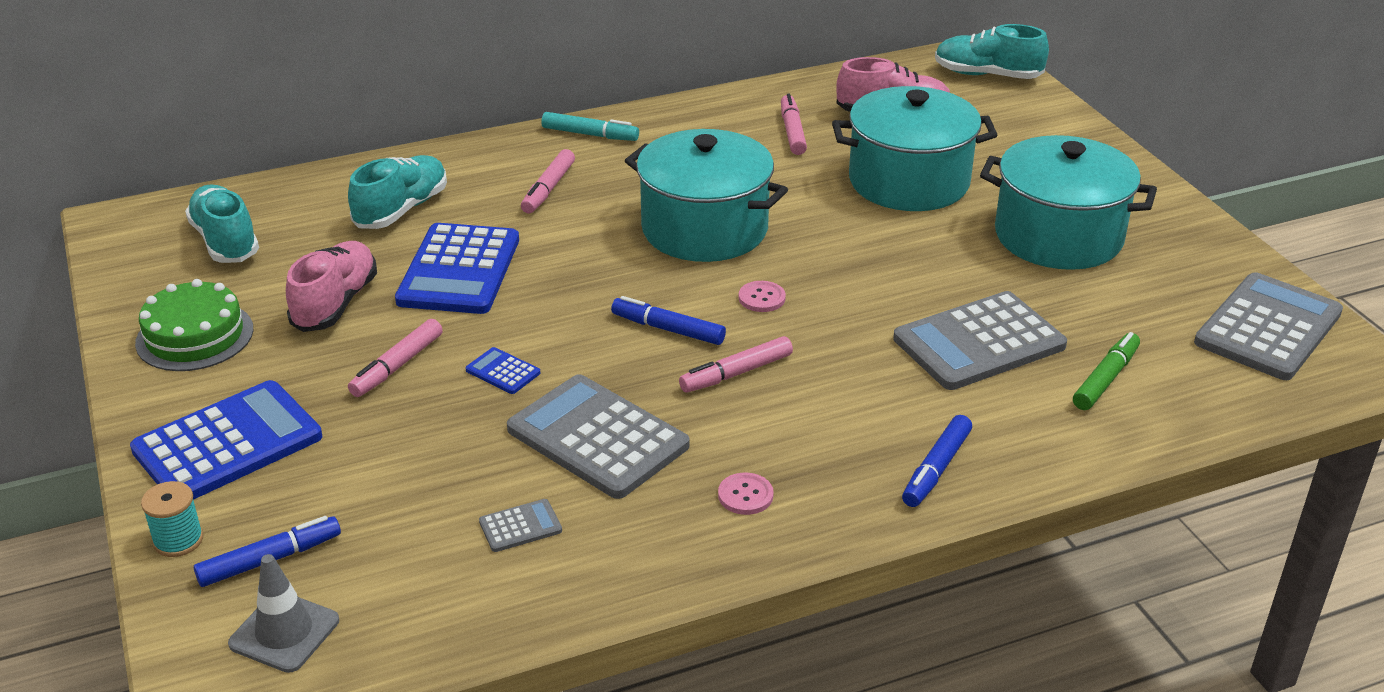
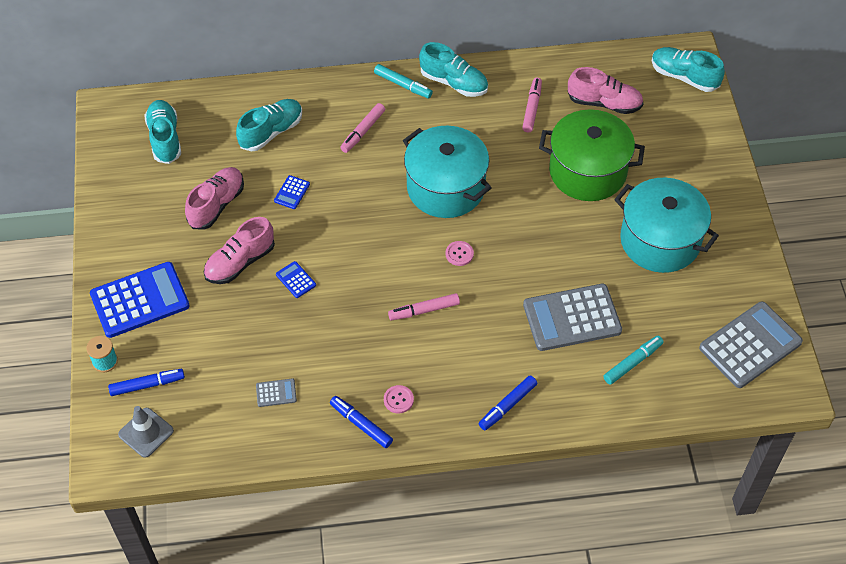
camera: 15 degrees right, 20 degrees up
green cake [135,279,253,371] -> none
pink marker [348,319,443,397] -> pink shoe [204,217,275,284]
blue calculator [395,223,519,314] -> blue calculator [274,175,310,209], size x0.43
grey calculator [507,374,690,499] -> none
blue marker [611,296,726,345] -> blue marker moved to [330,396,393,448]
turquoise pot [832,86,997,211] -> green pot [539,109,645,201]
green marker [1073,332,1140,410] -> turquoise marker [603,336,663,385]
none -> turquoise shoe [419,42,488,97]

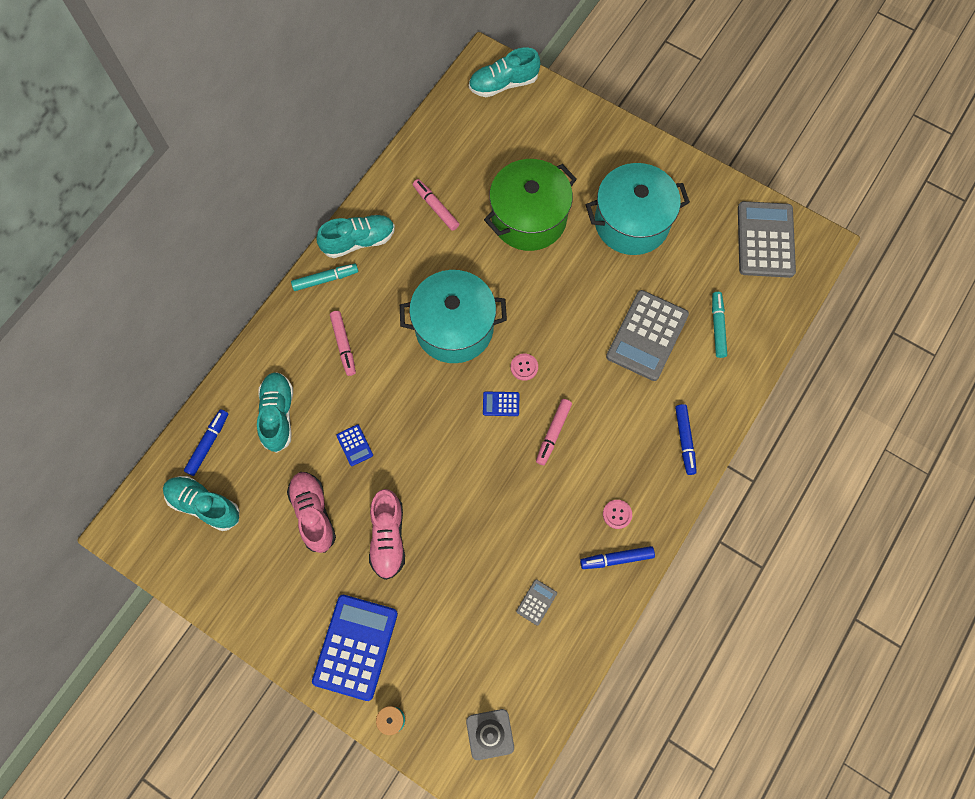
camera: 50 degrees left, 15 degrees up
blue marker [108,369,185,396] -> blue marker moved to [184,409,228,476]
blue calculator [276,261,316,298] -> blue calculator moved to [483,391,519,416]
pink shoe [568,67,644,114] -> none

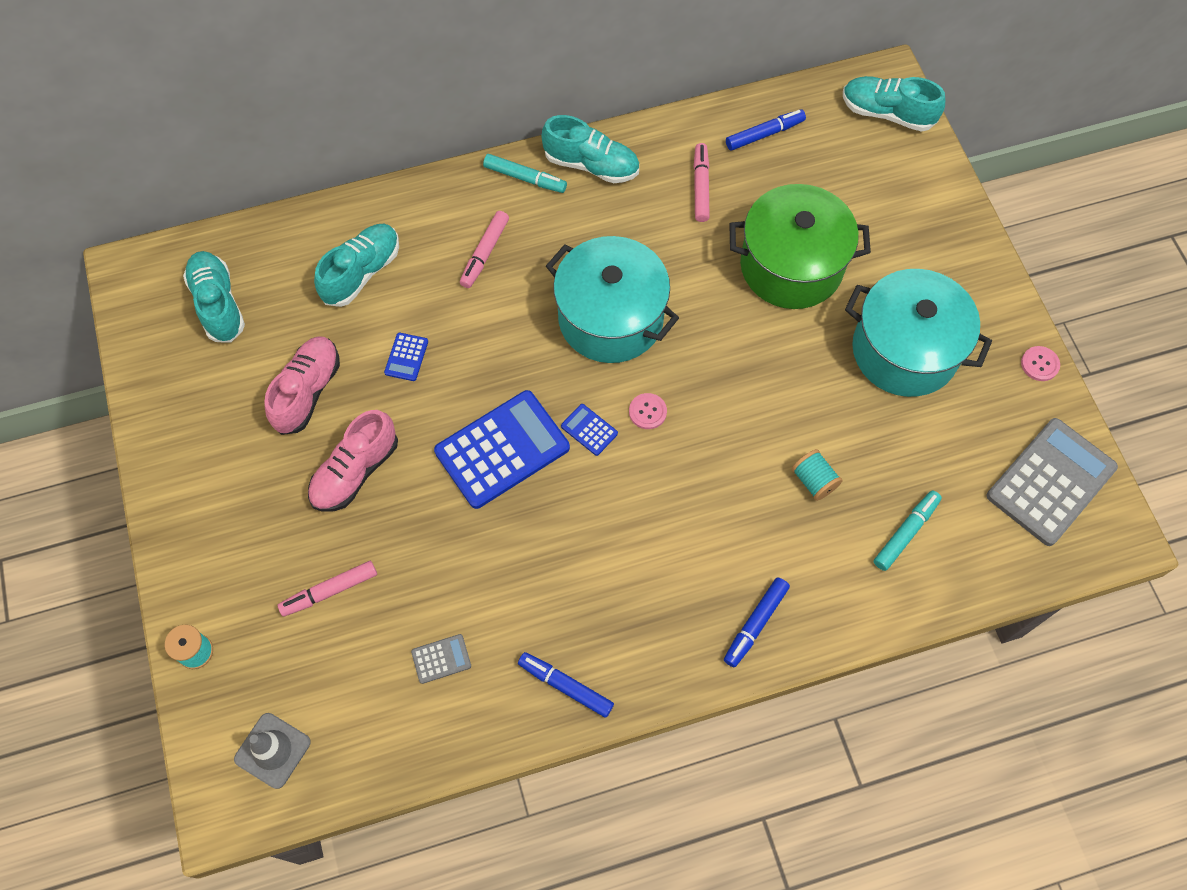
camera: 40 degrees right, 5 degrees down
blue marker [184,409,228,476] -> blue marker moved to [726,109,806,151]
blue calculator [312,595,398,701] -> blue calculator moved to [434,390,570,509]
pink marker [536,399,572,465] -> pink marker moved to [278,561,377,617]
pink button [603,500,632,529] -> pink button moved to [1021,346,1060,381]
grey calculator [606,290,689,381] -> turquoise spool [792,449,843,501]

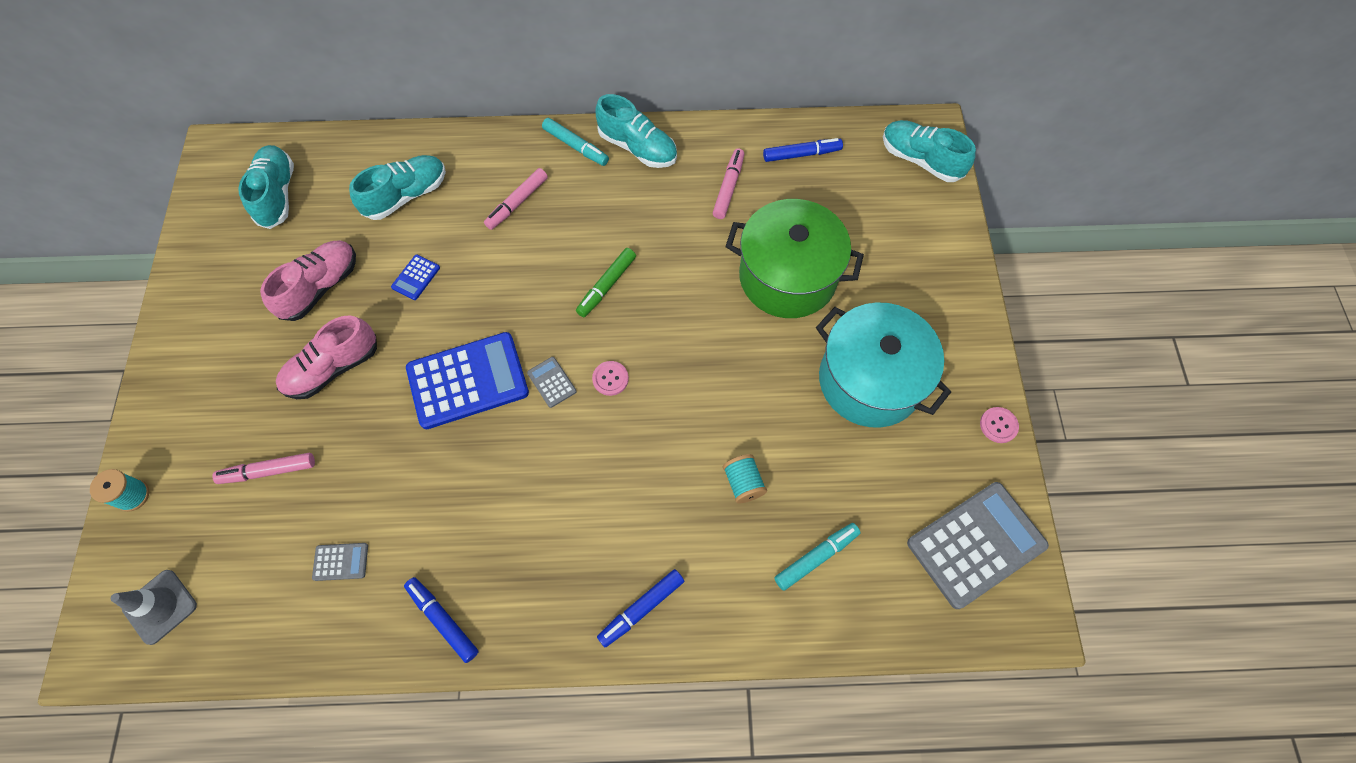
camera: 15 degrees right, 0 degrees up
turquoise pot [546,236,679,363] -> green marker [576,248,636,317]
blue calculator [561,404,618,456] -> grey calculator [527,357,577,408]

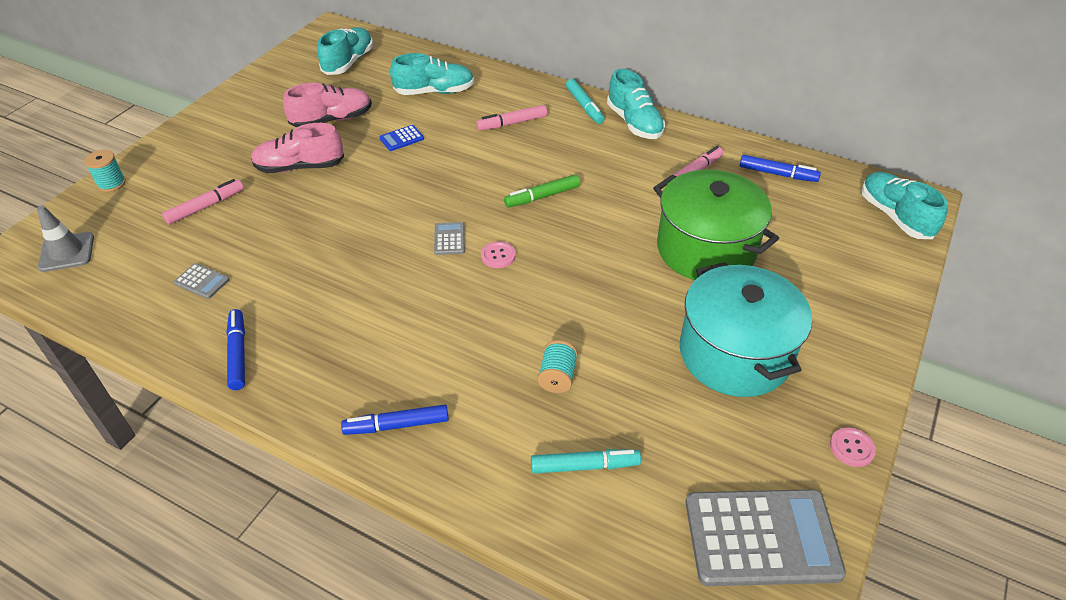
camera: 30 degrees right, 20 degrees down
pink marker [212,453,315,484] -> pink marker turned 120 degrees clockwise [162,179,244,224]
blue calculator [406,332,529,429] -> none

